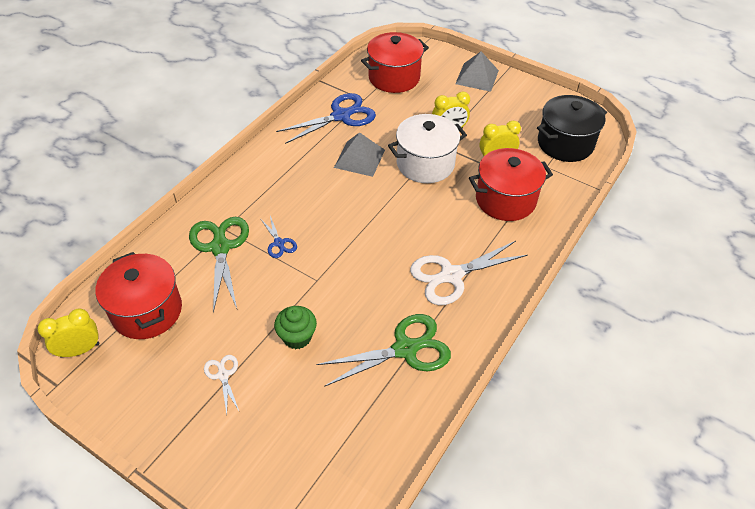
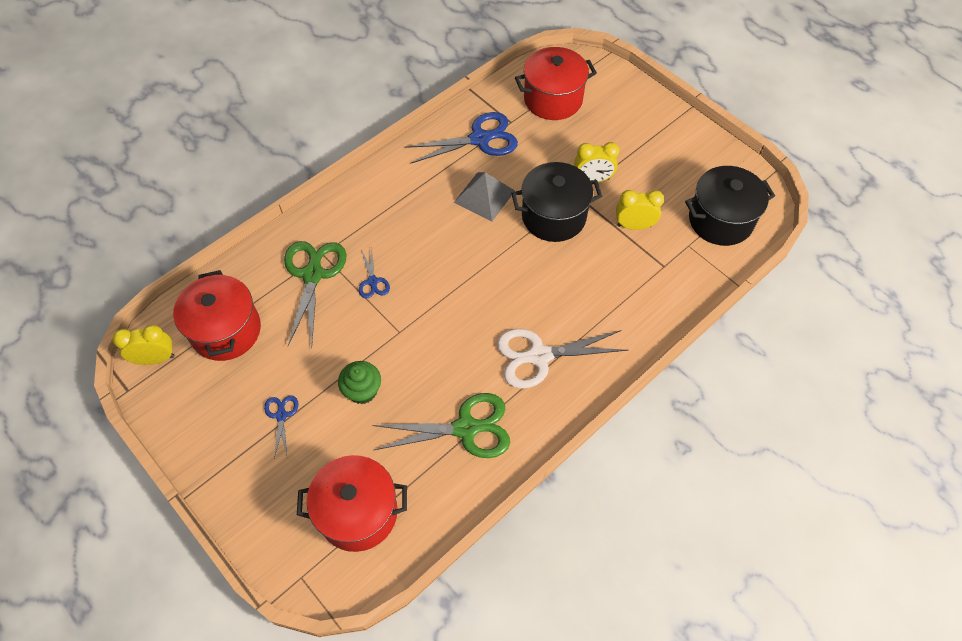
camera: 15 degrees right, 10 degrees up
white scissors [204,355,239,414] -> blue scissors [264,395,298,458]
white pot [388,114,467,183] -> black pot [511,162,602,242]
grey pyramid [455,52,499,92] -> none
red pot [469,148,553,221] -> red pot moved to [297,455,407,552]

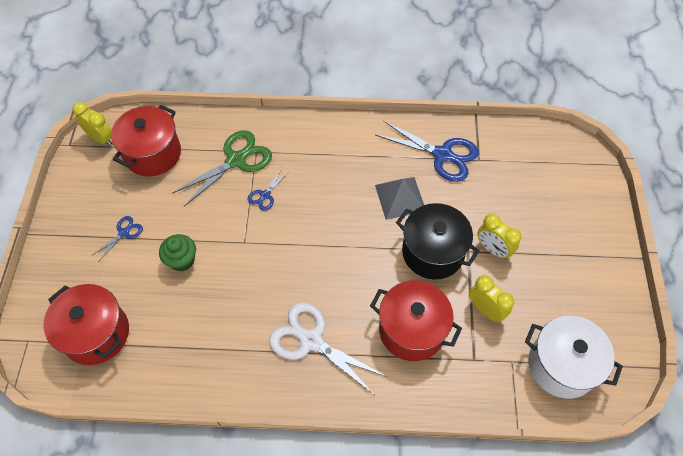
camera: 45 degrees right, 0 degrees up
green scissors [372,393,510,458] -> none
red pot [515,47,597,120] -> red pot moved to [370,280,462,361]
black pot [685,166,775,246] -> white pot [525,316,623,399]

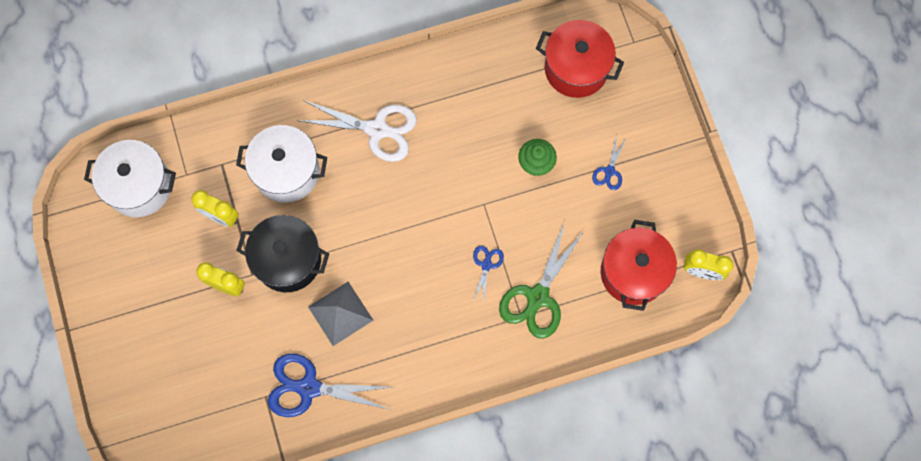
camera: 160 degrees right, 15 degrees up
red pot [370,280,462,361] -> white pot [236,125,327,203]

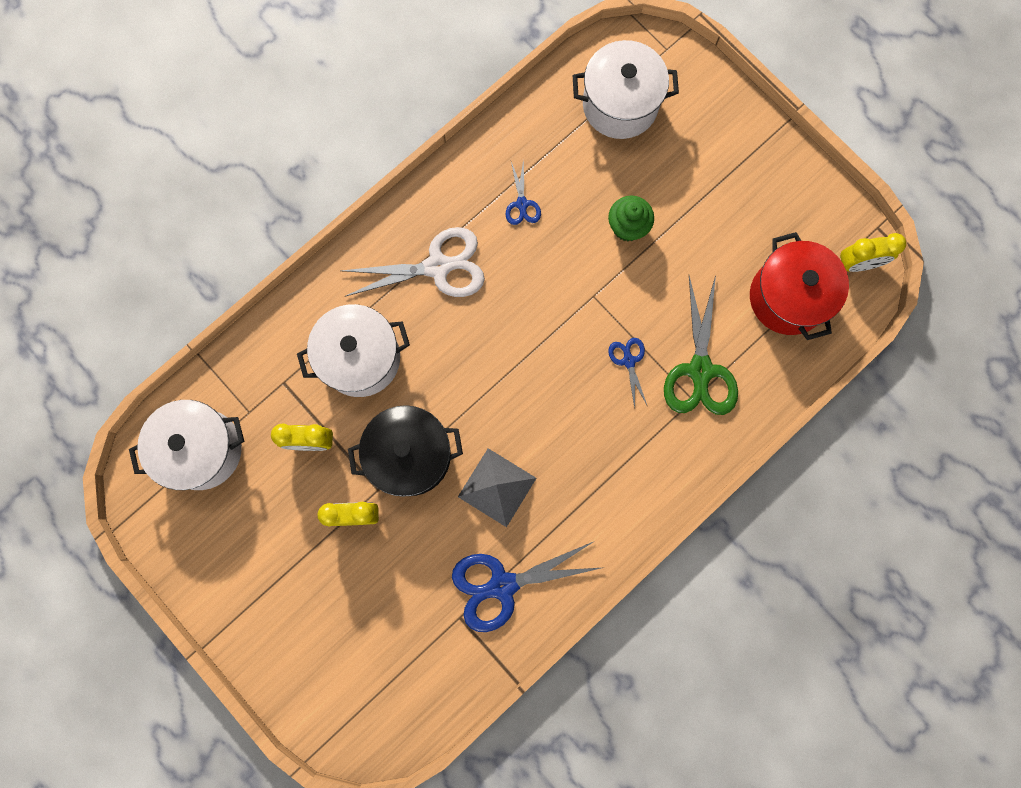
camera: 25 degrees left, 5 degrees up
red pot [536,20,624,98] -> white pot [572,40,679,139]
blue scissors [592,137,626,190] -> blue scissors moved to [506,158,541,225]

